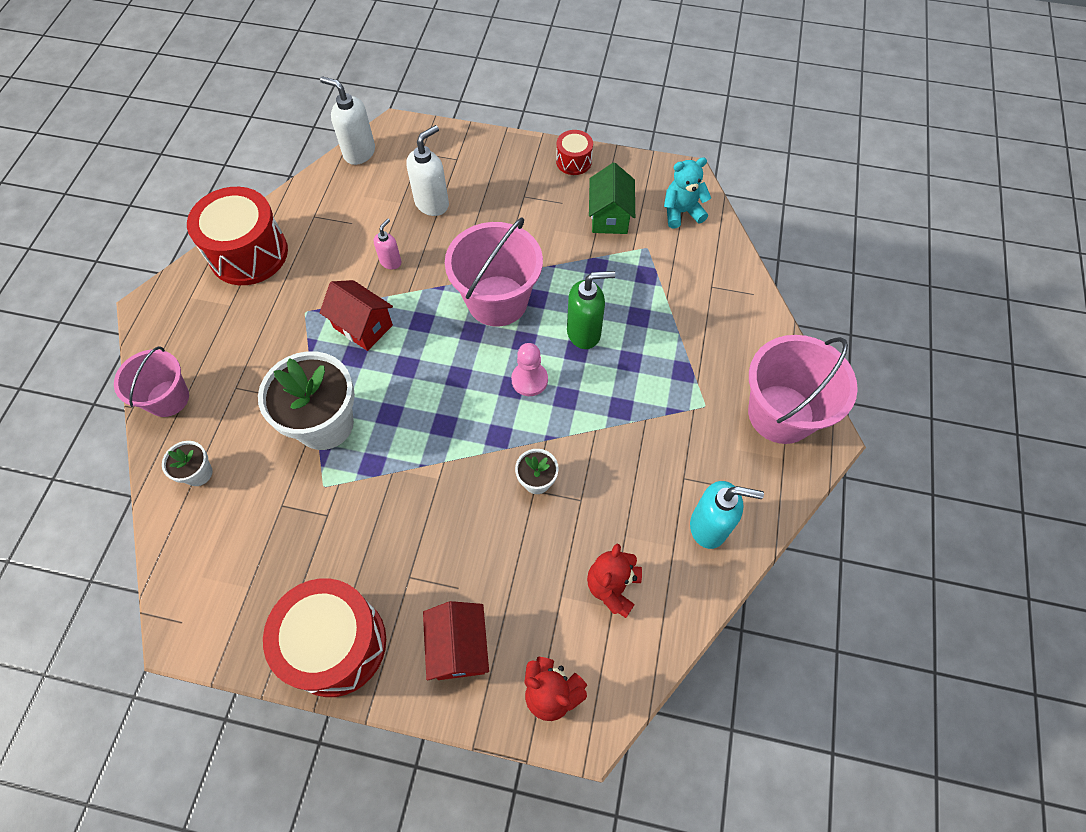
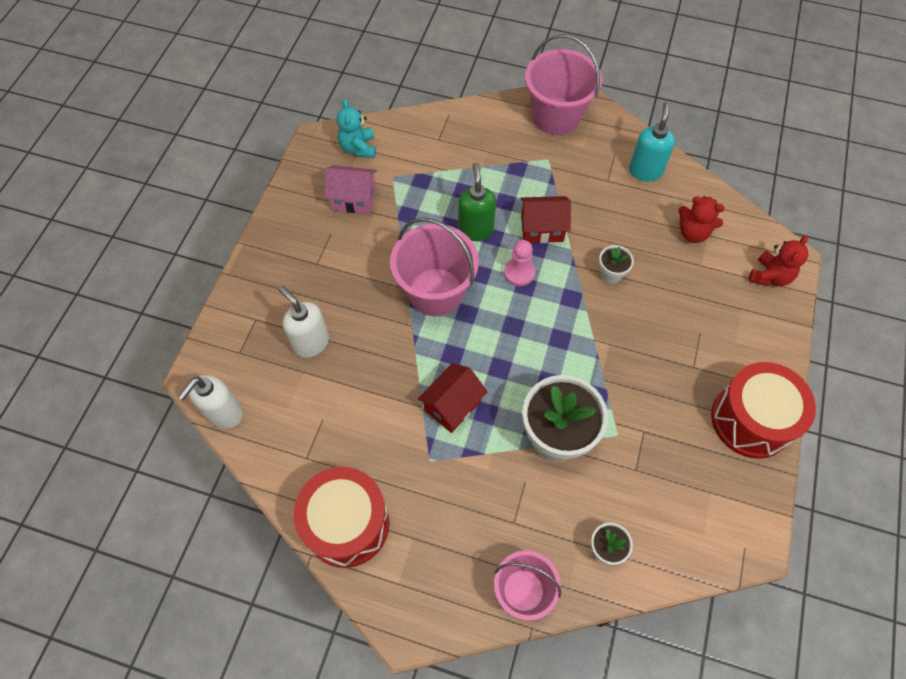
camera: 85 degrees left, 0 degrees up
pink soap dispenser [374,218,401,269] -> none
red house [423,601,489,680] -> red house moved to [520,196,571,243]
red drum [556,130,593,175] -> none
green house [589,163,635,234] -> pink house [325,165,377,214]

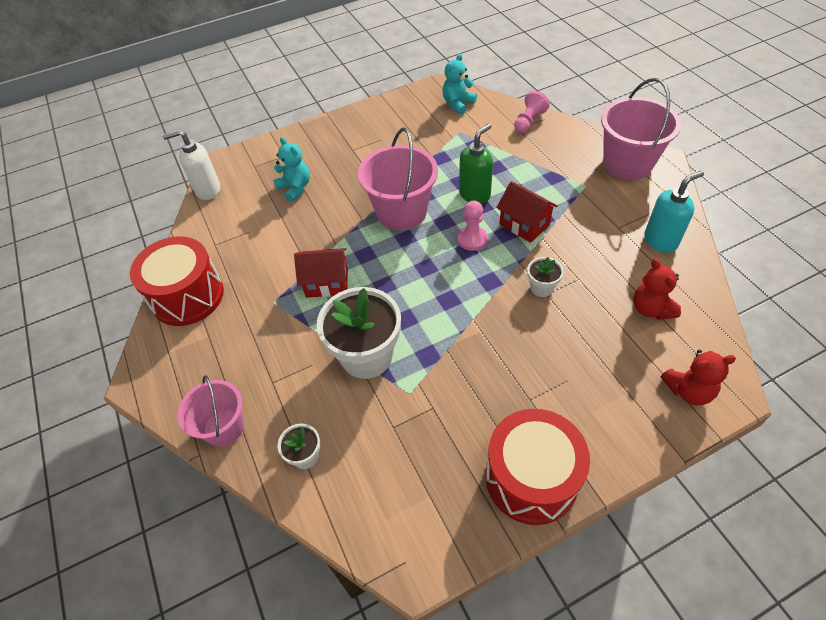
camera: 50 degrees right, 10 degrees down
white soap dispenser [278,286,329,358] -> turquoise teddy bear [273,137,310,202]
pink house [325,165,377,214] -> none
none -> pink pawn [514,91,550,133]

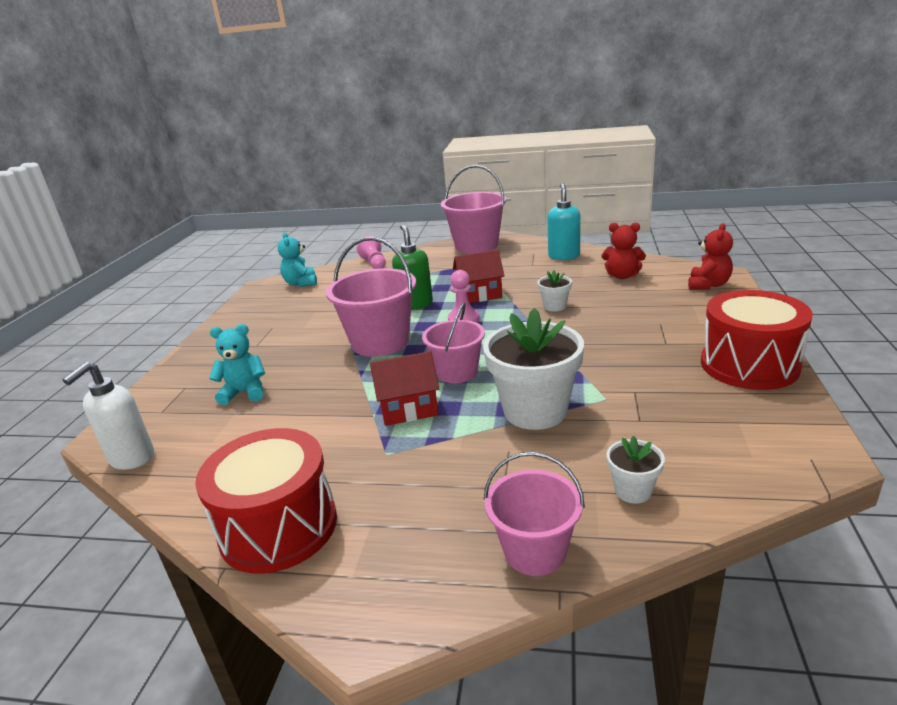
camera: 55 degrees left, 25 degrees down
red house [294,248,348,298] -> red house turned 45 degrees clockwise [370,351,439,426]
none -> pink bucket [422,303,485,383]

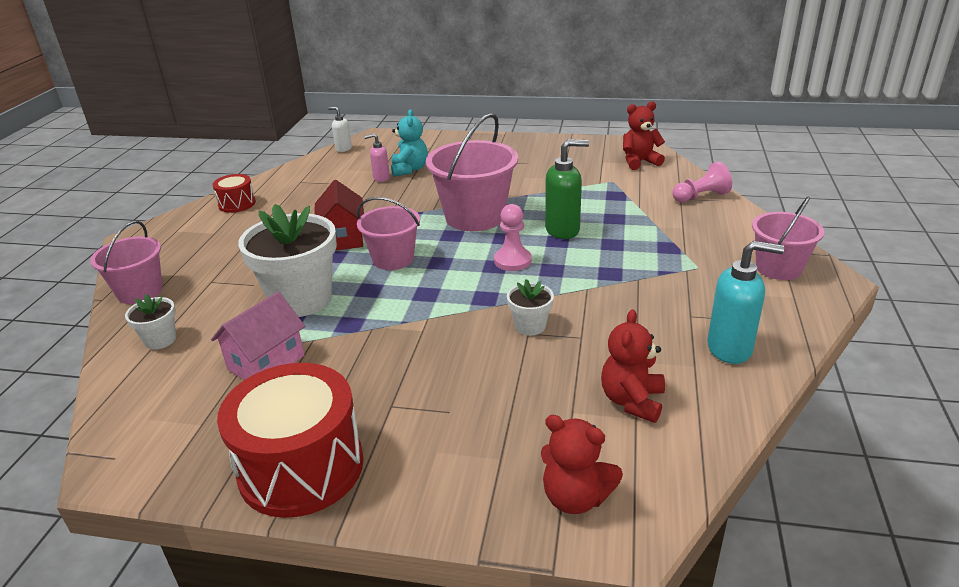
camera: 90 degrees right, 5 degrees up
white soap dispenser [63,362,154,470] -> white soap dispenser [328,107,352,152], size x0.58
red drum [195,428,337,574] -> red drum [213,174,256,213], size x0.49
turquoise teddy bear [278,232,317,287] -> red teddy bear [623,101,665,170]
pink bucket [441,165,506,254] -> pink bucket [752,196,824,280], size x0.63
red house [453,250,505,303] -> none
none -> pink house [211,292,305,380]
none -> pink soap dispenser [364,134,390,182]

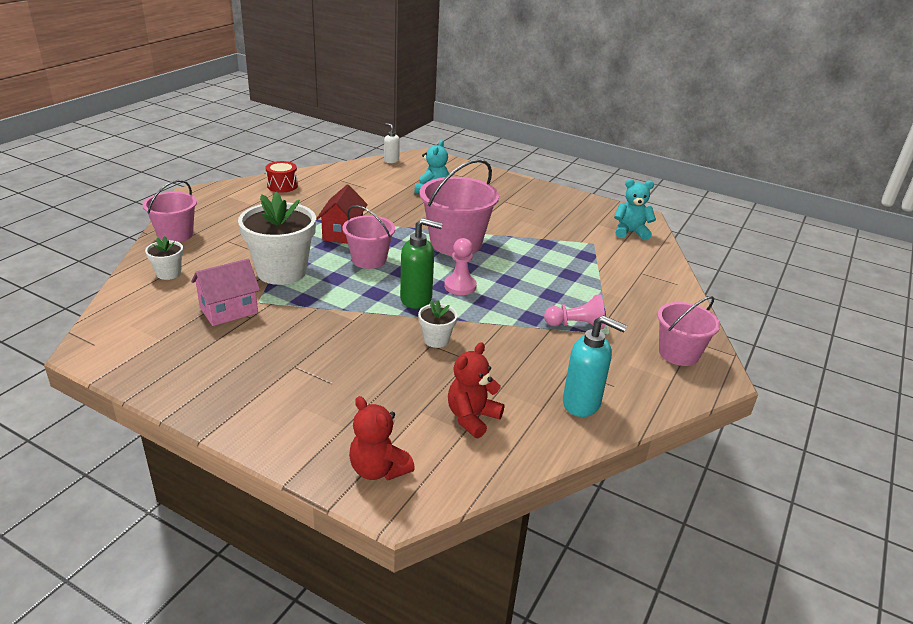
camera: 15 degrees right, 0 degrees up
red drum [217,363,364,518] -> none
pink soap dispenser [364,134,390,182] -> none
green soap dispenser [545,139,589,239] -> green soap dispenser moved to [400,218,443,309]
red teddy bear [623,101,665,170] -> turquoise teddy bear [614,179,656,240]
pink pawn [672,162,732,202] -> pink pawn moved to [544,295,605,329]

